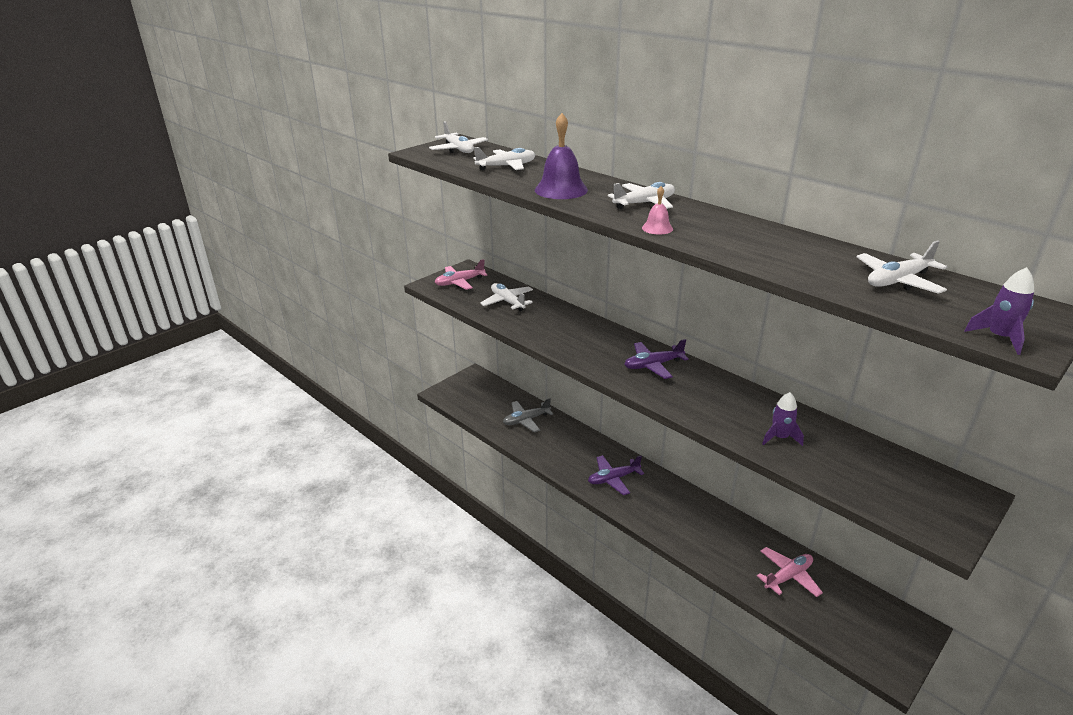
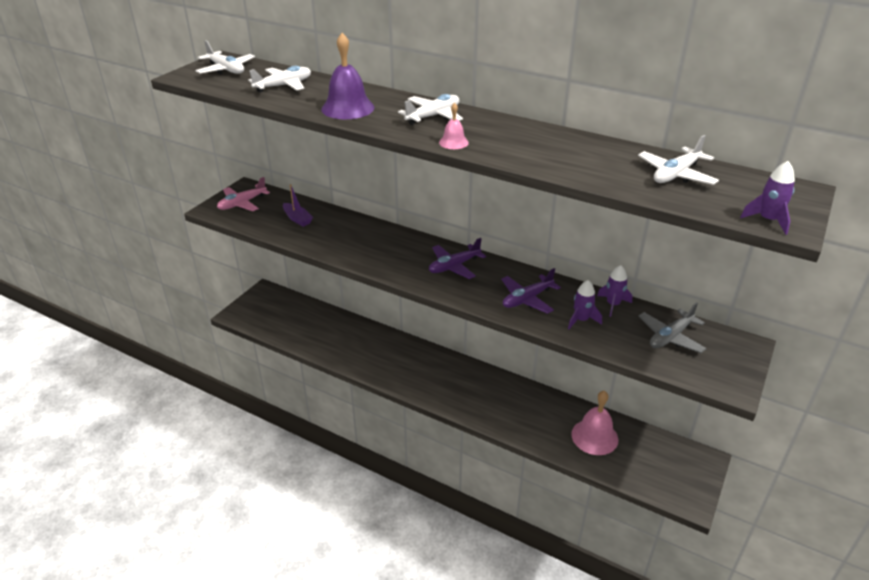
camera: 15 degrees left, 5 degrees up
white plane [480,283,533,312] -> purple boat [283,184,313,227]
grey plane [503,398,553,432] -> grey plane moved to [638,302,707,353]
purple plane [588,455,644,495] -> purple plane moved to [501,268,561,314]
pink plane [757,547,823,597] -> pink bell [571,391,618,455]
none -> purple rocket [597,265,633,317]

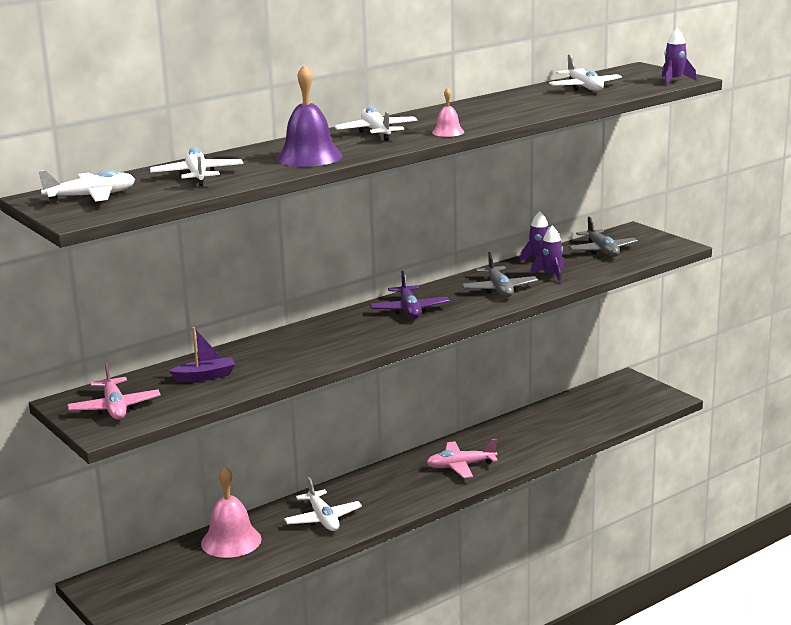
camera: 65 degrees left, 15 degrees down
purple plane [501,268,561,314] -> grey plane [462,252,538,297]
pink bell [571,391,618,455] -> pink bell moved to [201,466,262,558]
none -> white plane [284,477,362,531]
none -> pink plane [426,439,498,478]

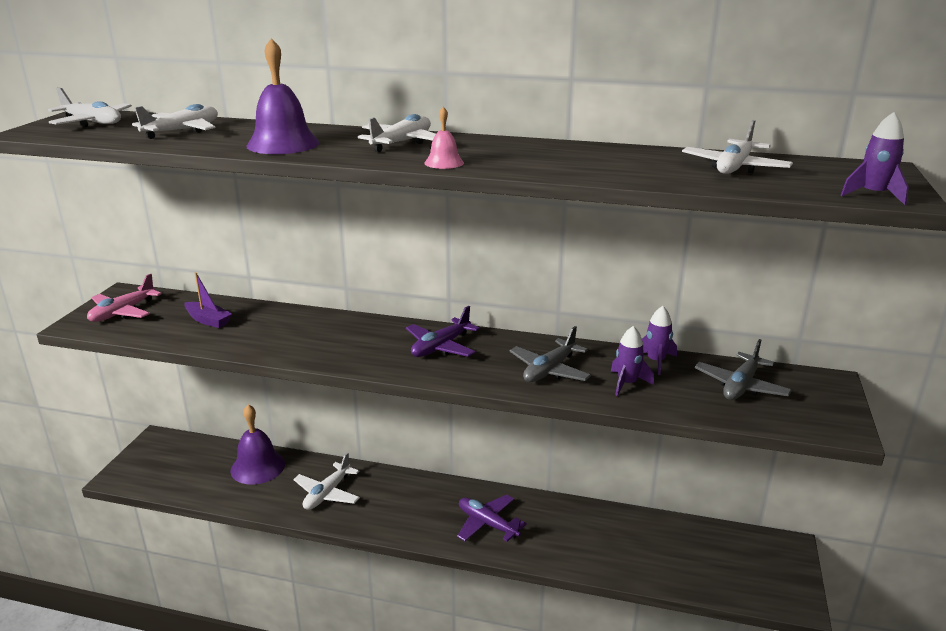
camera: 50 degrees right, 5 degrees up
pink bell [201,466,262,558] -> purple bell [230,404,285,485]
pink plane [426,439,498,478] -> purple plane [457,495,527,542]

